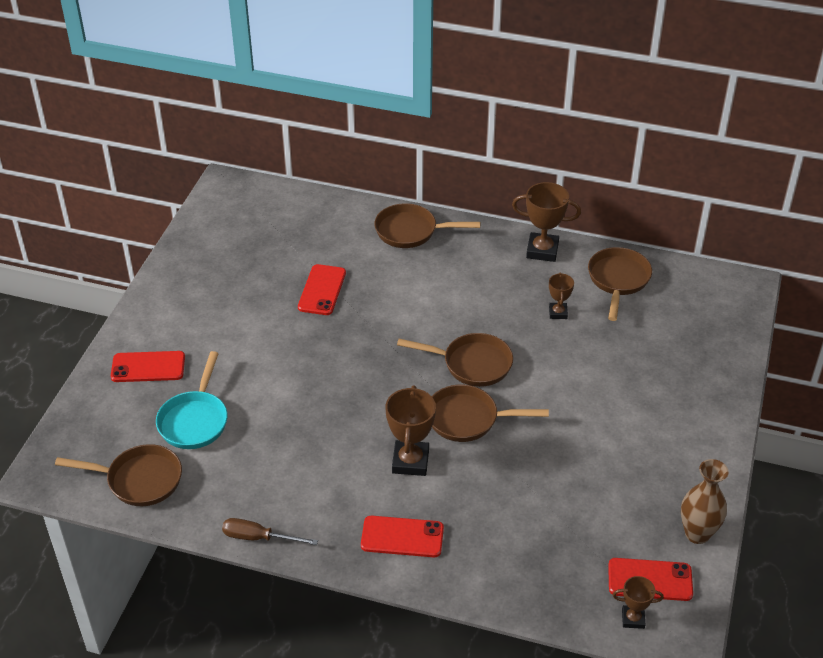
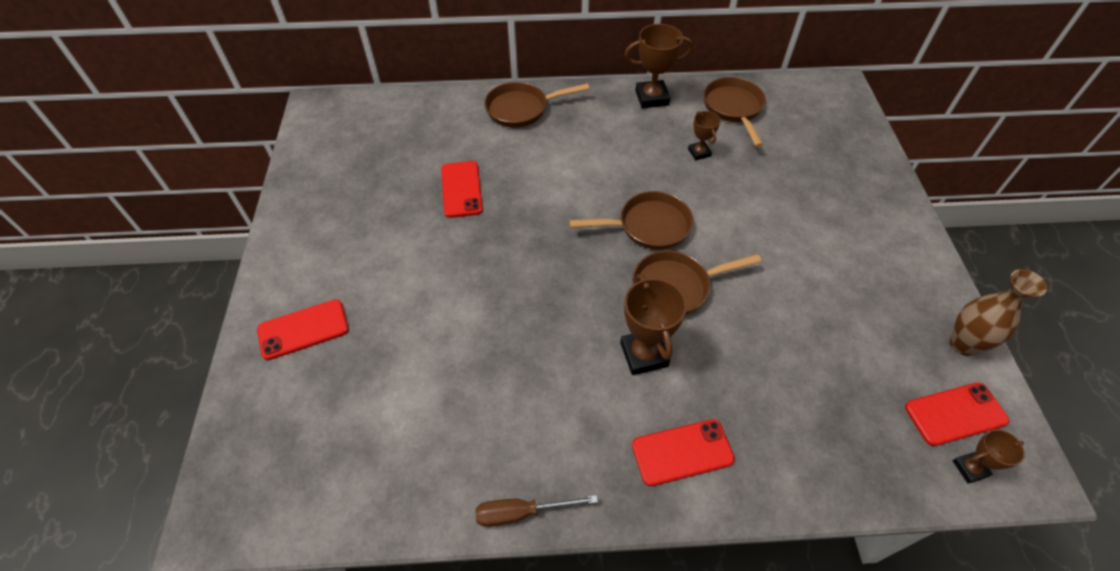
camera: 20 degrees left, 10 degrees up
brown pan [55,444,182,506] -> none
turquoise pan [156,351,228,449] -> none

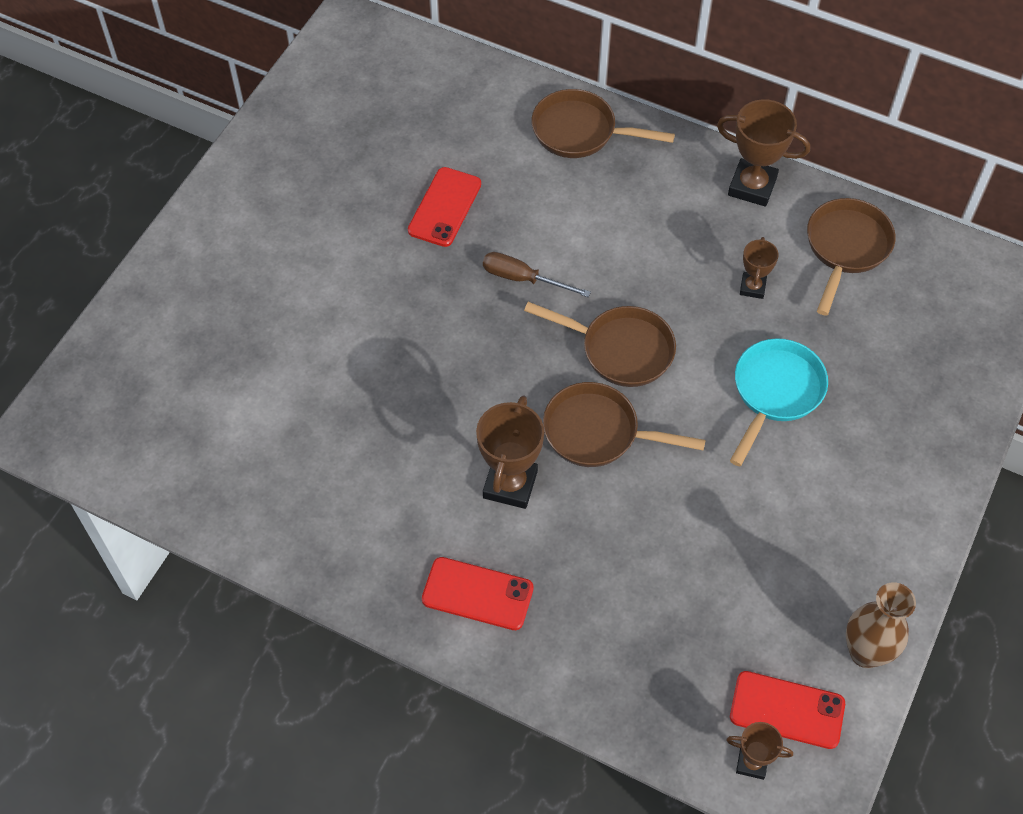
camera: 30 degrees right, 5 degrees up
red phone [257,299,349,360] -> none
brown screwdriver [475,495,598,527] -> brown screwdriver moved to [483,252,591,297]
none -> turquoise pan [730,338,828,466]

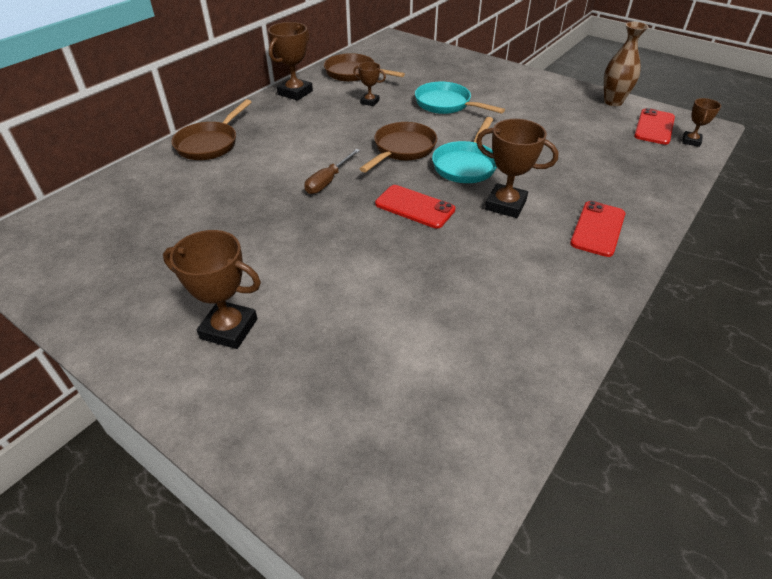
camera: 80 degrees left, 15 degrees down
red phone [408,167,481,247] -> red phone moved to [375,185,455,229]
brown pan [543,382,706,467] -> turquoise pan [432,117,497,183]
none -> brown trophy [163,230,261,349]

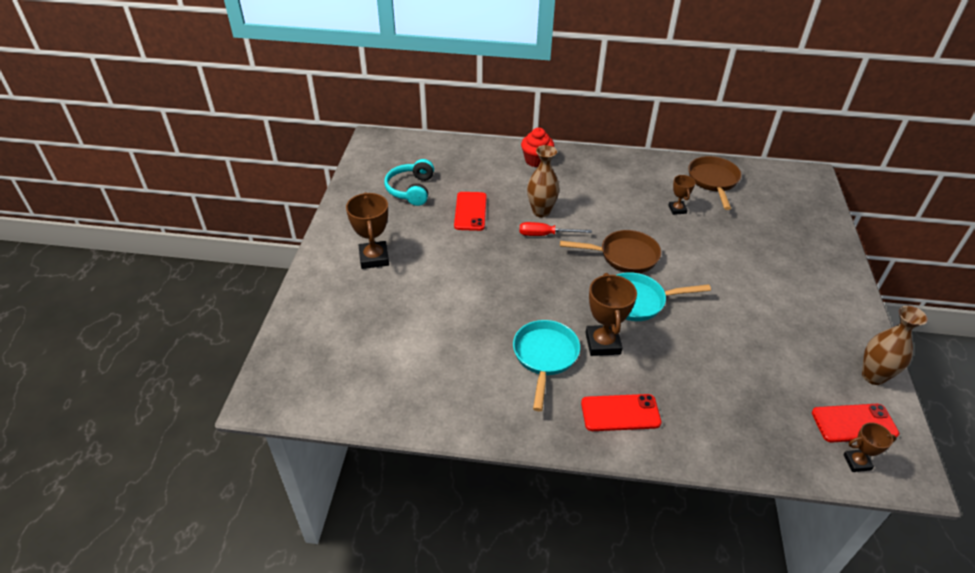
camera: 60 degrees right, 0 degrees up
brown pan [171,99,251,160] -> red cupcake [521,128,554,167]
brown trophy [268,22,313,101] -> none
brown screwdriver [304,149,360,194] -> red screwdriver [519,222,592,236]
red phone [375,185,455,229] -> red phone moved to [454,192,487,231]
turquoise pan [415,82,505,114] -> turquoise pan moved to [513,320,580,411]
none -> turquoise headphones [384,159,434,206]
none -> brown vase [527,145,560,217]

